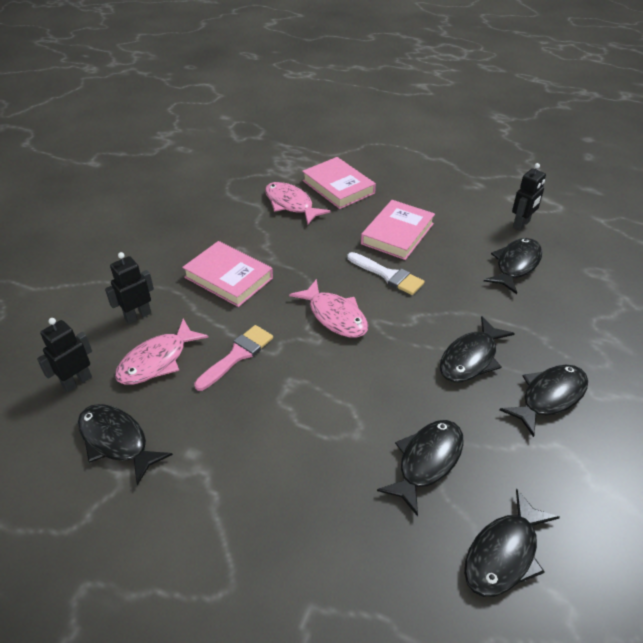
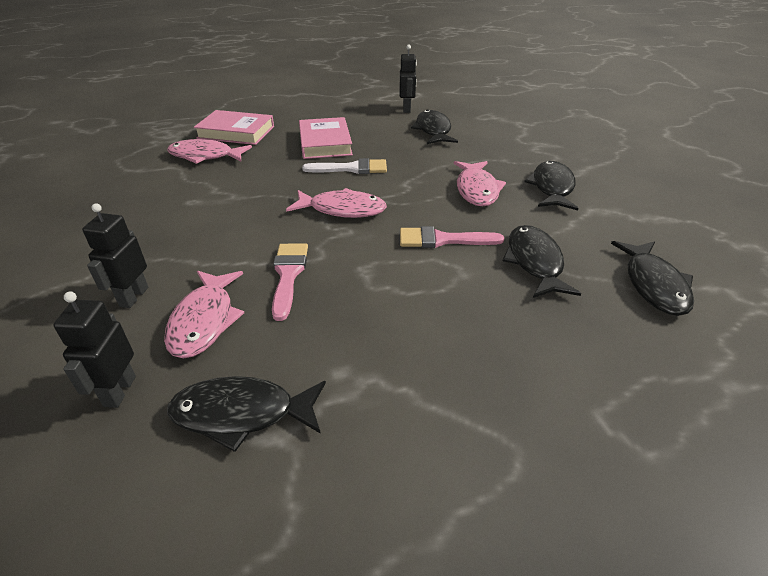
camera: 40 degrees left, 5 degrees down
pink book [182,241,273,307] -> none
black fish [440,316,515,382] -> pink fish [454,161,506,206]
none -> pink brush [400,226,504,248]

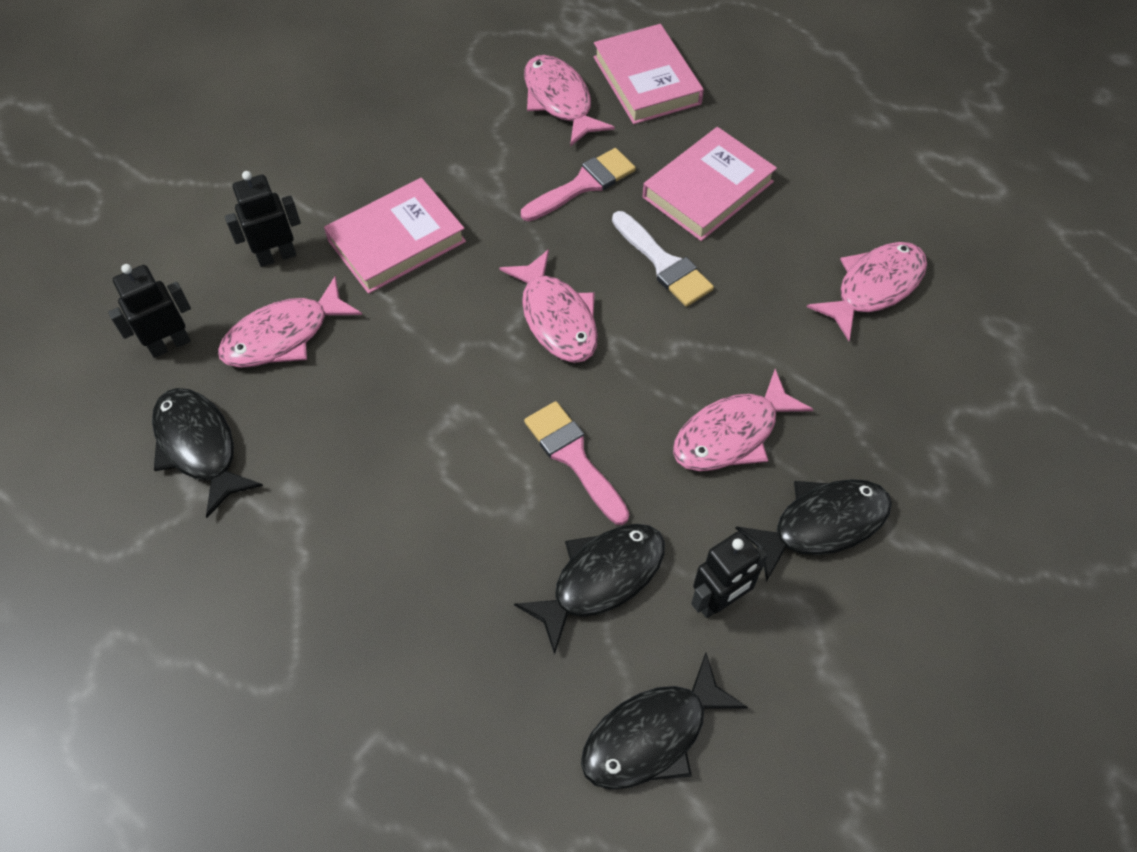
camera: 55 degrees right, 20 degrees up
pink brush [272,243,308,321] -> pink brush moved to [521,148,636,221]
black robot [399,44,417,113] -> black robot moved to [691,531,768,618]
black fish [411,109,458,144] -> pink fish [807,242,927,341]
none -> pink book [324,178,466,294]

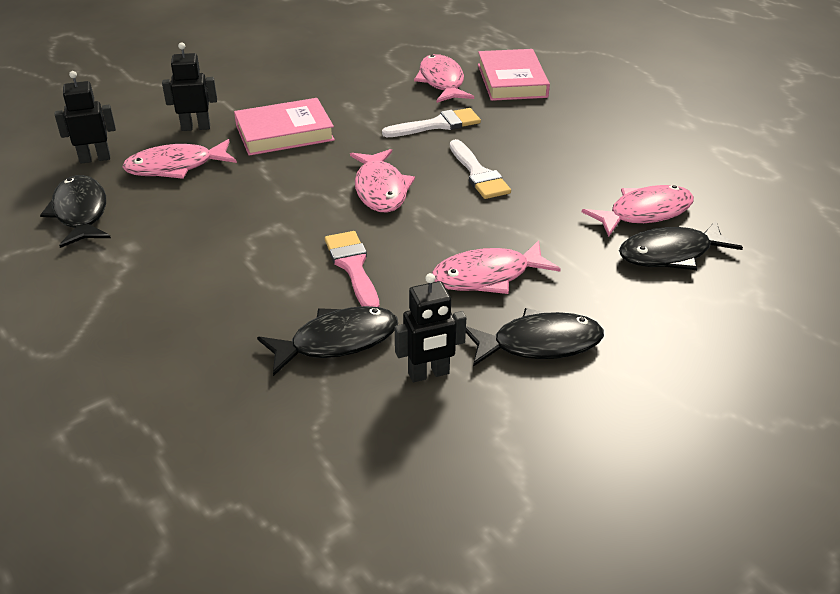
camera: 15 degrees right, 20 degrees down
pink brush [521,148,636,221] -> white brush [382,108,481,137]
black fish [581,653,748,789] -> black fish moved to [619,221,743,270]
pink book [643,127,777,241] -> none

